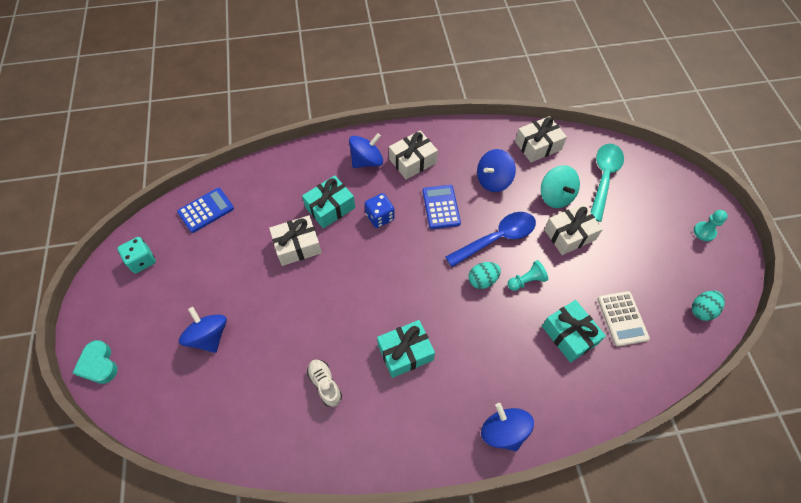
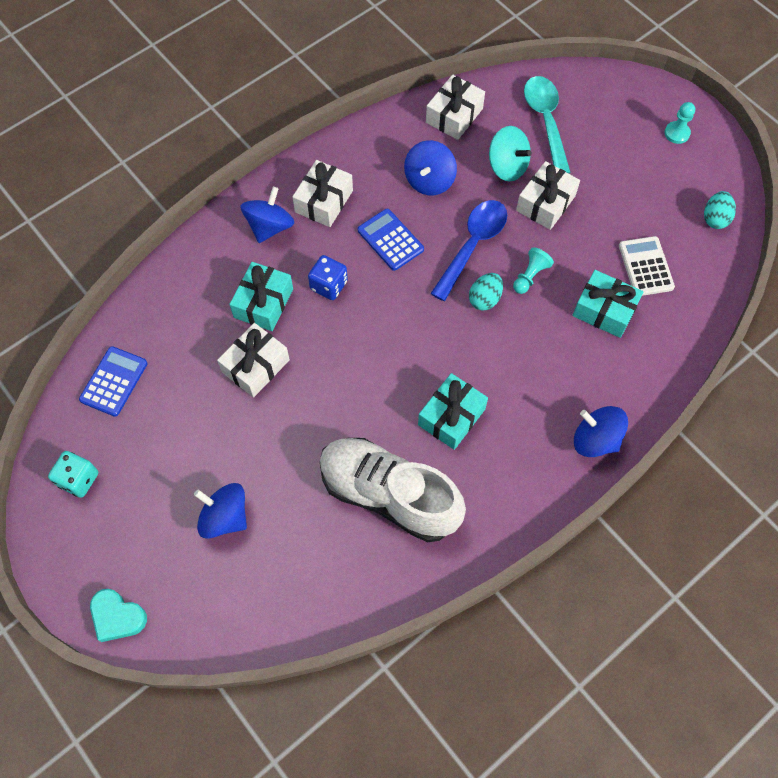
camera: 30 degrees left, 5 degrees up
white shoe [307,359,342,407] -> white shoe [320,438,466,542], size x2.41
white calculator [597,291,650,347] -> white calculator turned 150 degrees counterclockwise [619,236,675,296]

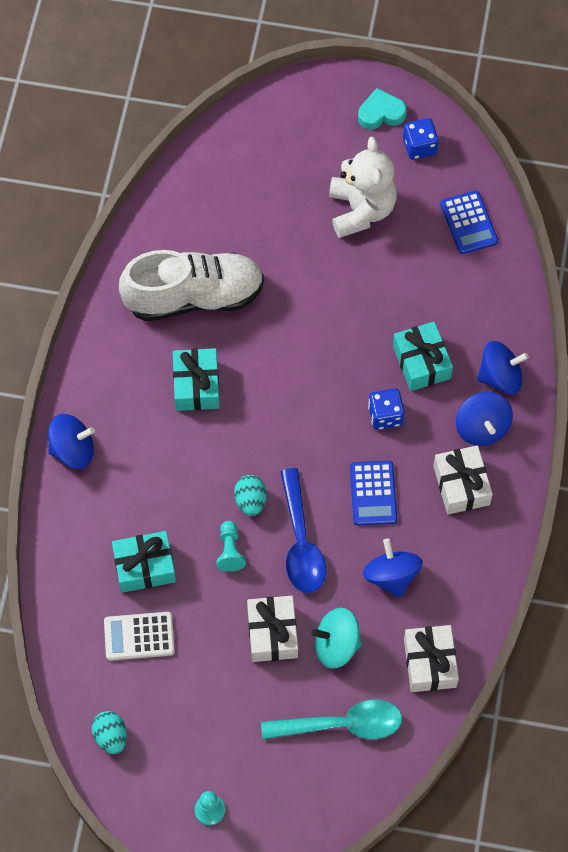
camera: 140 degrees right, 0 degrees up
turquoise dice [48,451,98,498] -> blue dice [403,118,439,160]
turquoise heart [90,589,147,642] -> turquoise heart moved to [358,88,407,129]
blue spinning top [194,483,247,539] -> blue spinning top moved to [477,341,529,395]
white gift [217,323,290,397] -> none
blue calculator [358,209,424,271] -> blue calculator turned 75 degrees clockwise [350,461,397,525]
turquoise spoon [524,76,571,174] -> turquoise spoon turned 45 degrees counterclockwise [261,699,402,739]
white calculator [619,236,675,296] -> white calculator turned 135 degrees clockwise [104,612,175,661]
none -> white teddy bear [329,137,397,238]

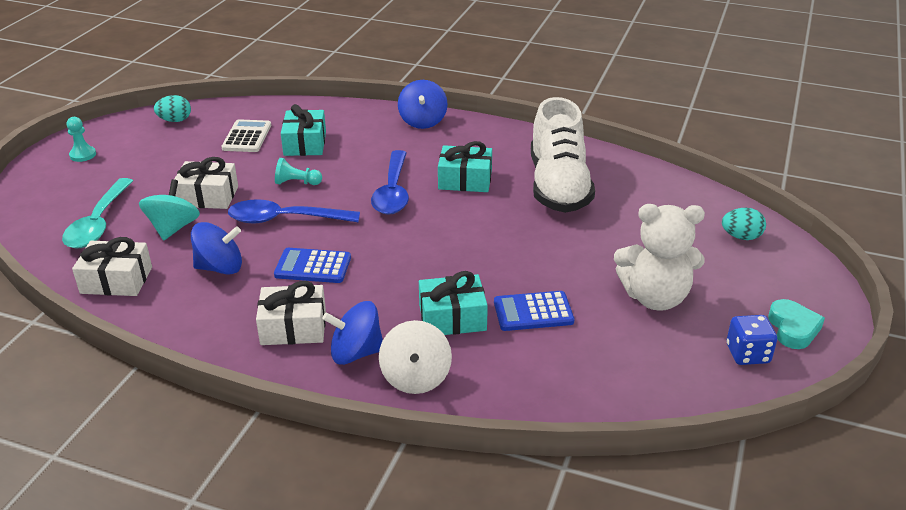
camera: 100 degrees right, 30 degrees down
turquoise egg [234,475,267,516] -> turquoise egg moved to [722,208,766,240]
blue dice [368,388,405,430] -> none
blue calculator [440,191,498,254] -> blue calculator moved to [494,291,574,331]
blue spinning top [477,341,529,395] -> white spinning top [379,320,452,394]
none -> blue spoon [371,150,409,215]

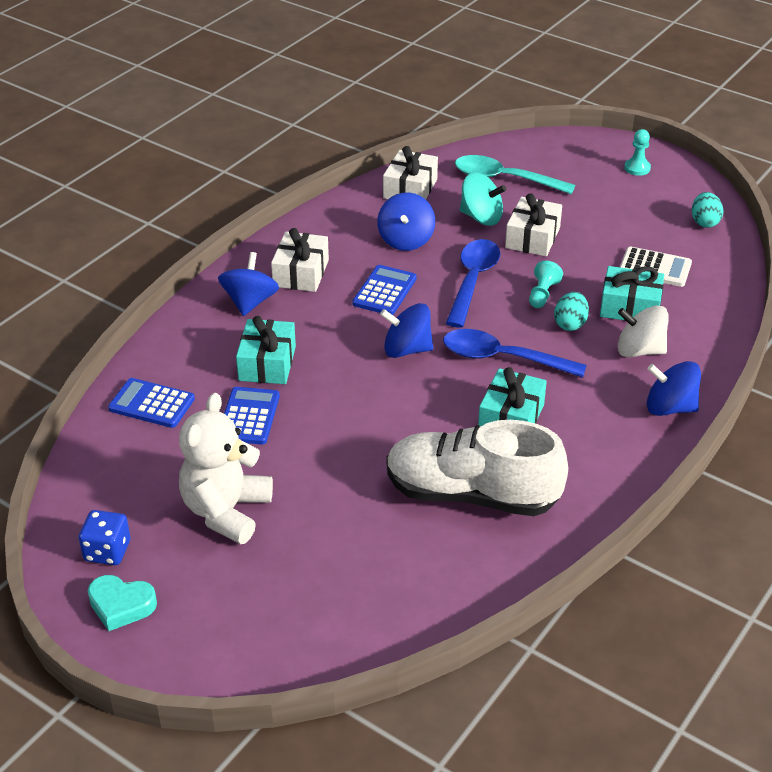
camera: 105 degrees right, 5 degrees up
white spinning top [379,320,452,394] -> white spinning top moved to [618,305,669,358]
turquoise egg [722,208,766,240] -> turquoise egg moved to [554,292,589,331]
none -> blue calculator [108,378,195,428]
none -> blue spinning top [380,303,433,358]

